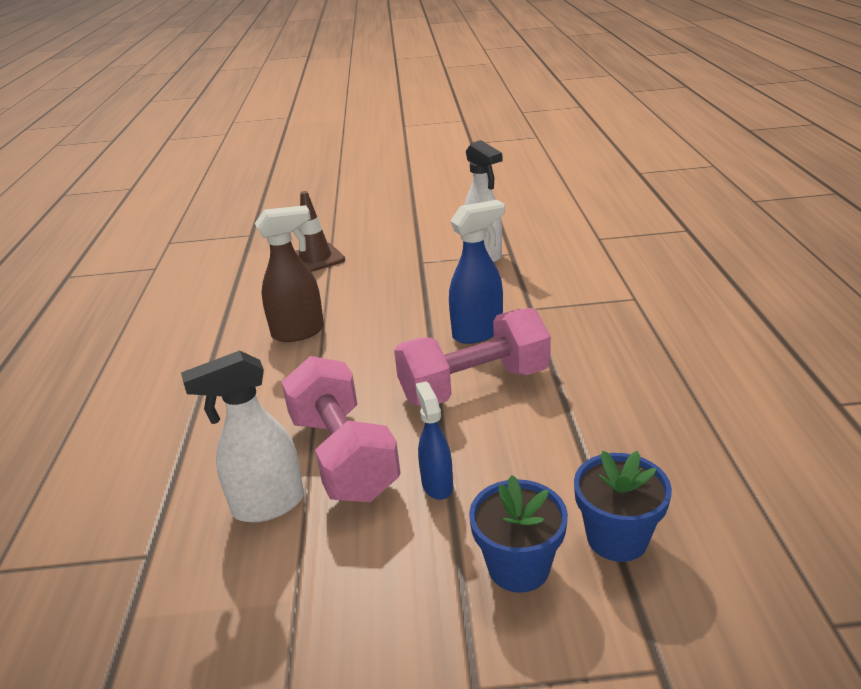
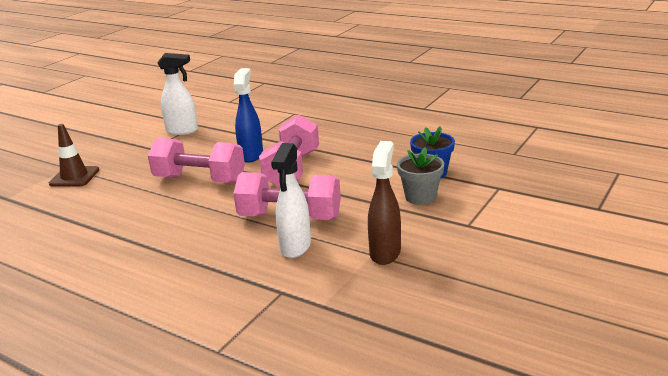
camera: 55 degrees left, 5 degrees down
brown spray bottle [255,205,324,342] -> brown spray bottle moved to [368,141,401,265]
blue spray bottle [415,381,453,500] -> none
blue flower pot [469,475,568,593] -> grey flower pot [397,147,444,205]
none -> pink dumbbell [148,138,245,184]

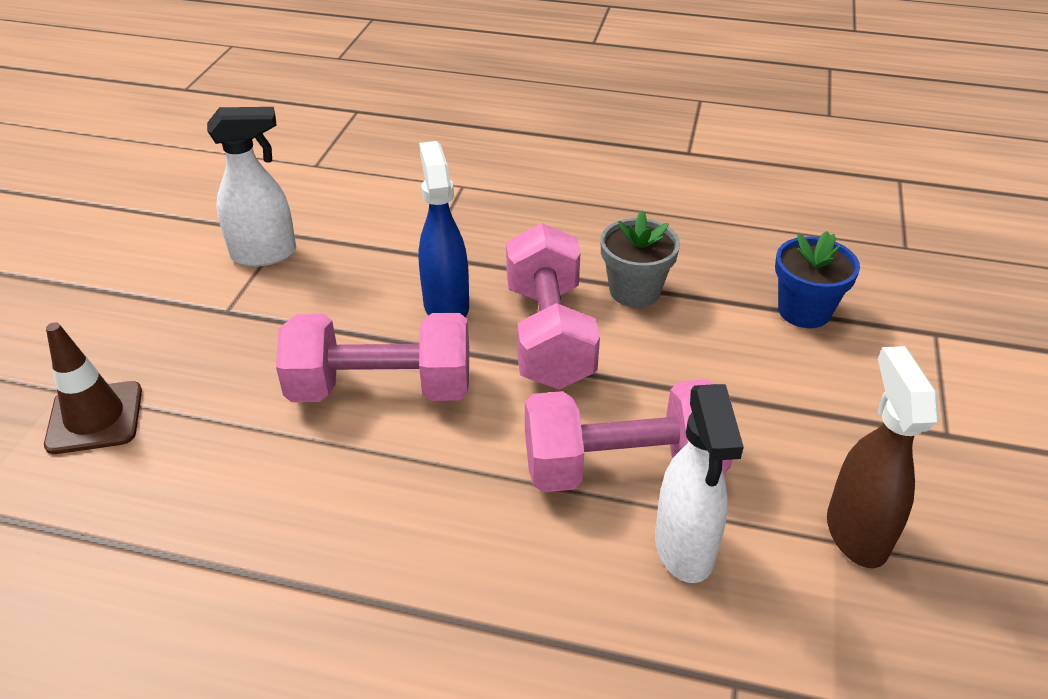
camera: 20 degrees left, 15 degrees up
grey flower pot [397,147,444,205] -> grey flower pot moved to [601,211,680,307]

